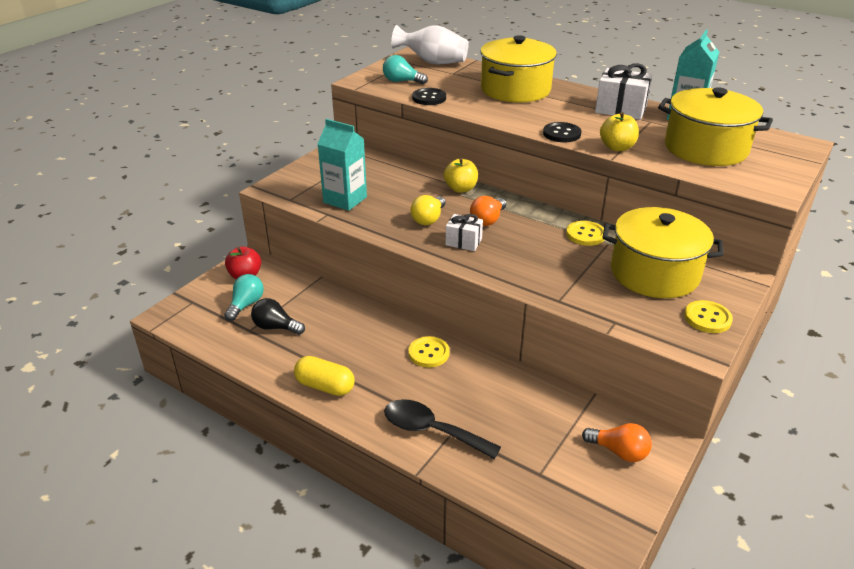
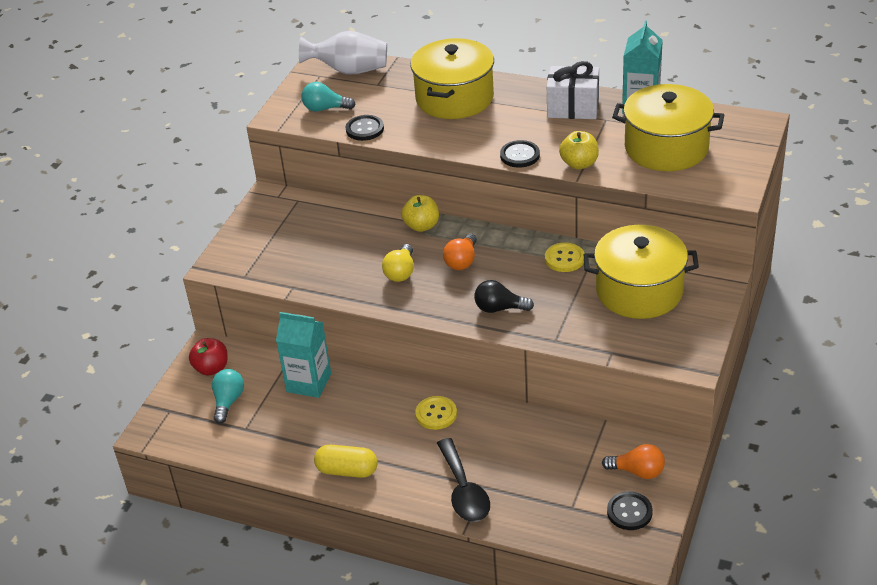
camera: 10 degrees left, 5 degrees up
black light bulb [251,298,305,335] -> black light bulb moved to [474,280,534,313]
turquoise carton [318,119,367,211] -> turquoise carton moved to [276,312,331,398]
black spoon [384,399,501,459] -> black spoon turned 120 degrees counterclockwise [437,438,490,522]
white gift [446,214,483,251] -> none
yellow button [684,300,733,333] -> none
none -> black button [607,491,653,530]

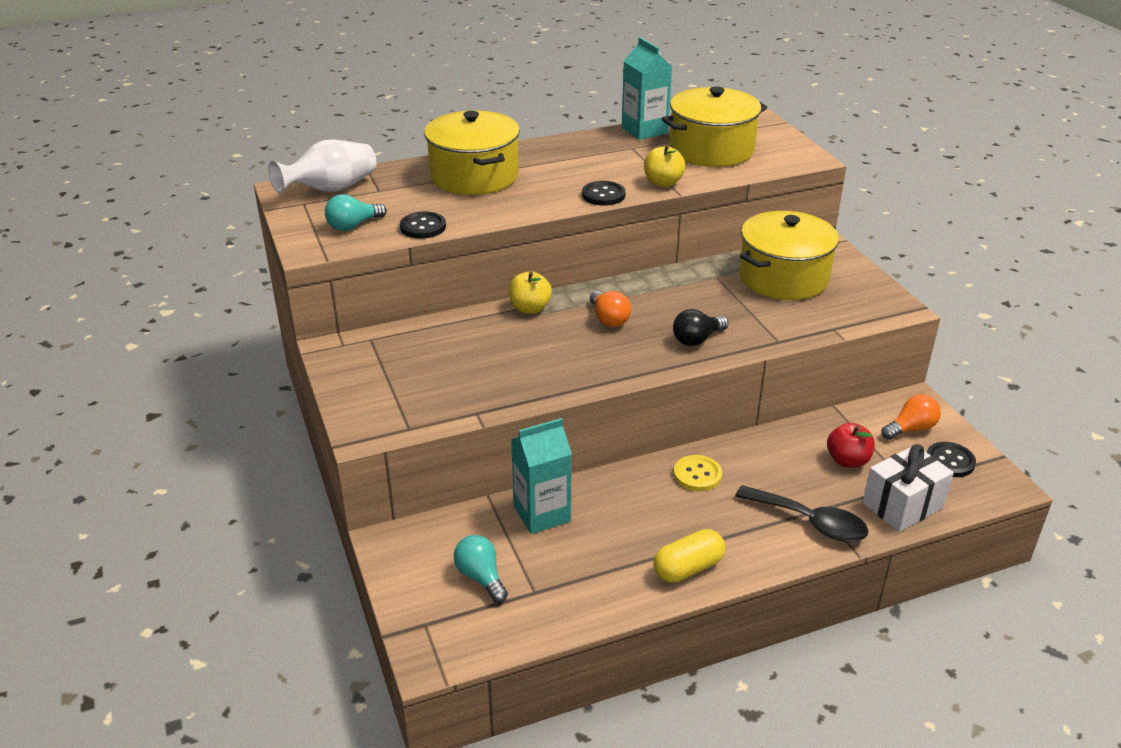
camera: 45 degrees left, 5 degrees down
red apple [189,338,228,376] -> red apple moved to [827,423,875,468]
yellow light bulb [382,244,414,282] -> none
yellow button [545,243,585,272] -> none
white gift [547,61,599,119] -> white gift moved to [862,444,954,532]

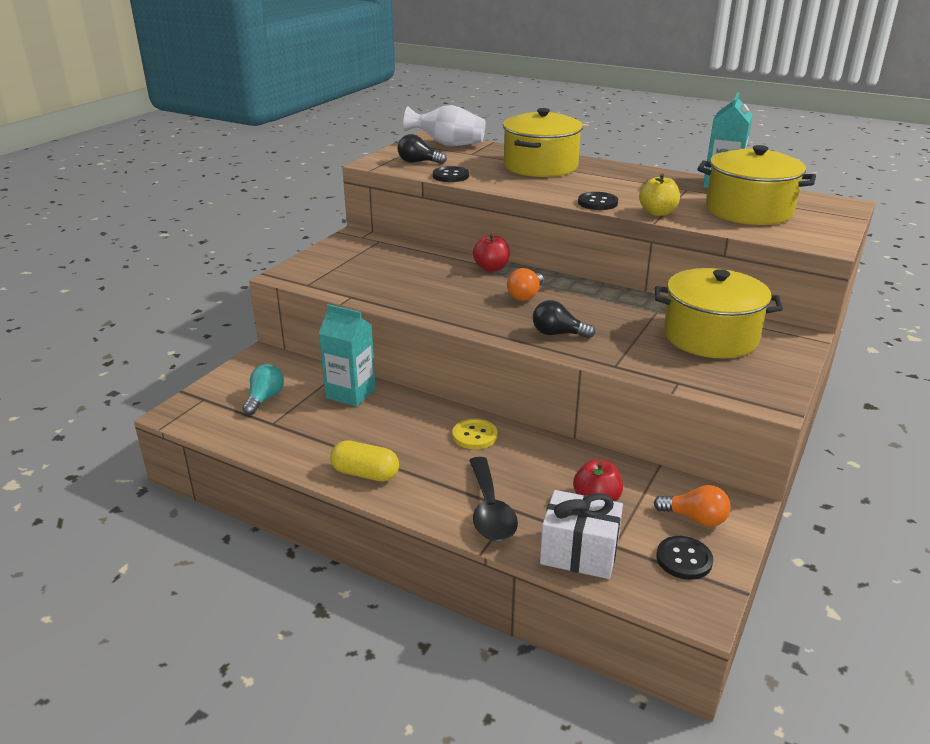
camera: 50 degrees right, 5 degrees down
turquoise light bulb [325,194,387,231] -> black light bulb [398,134,447,164]
yellow apple [508,271,552,314] -> red apple [473,233,510,272]

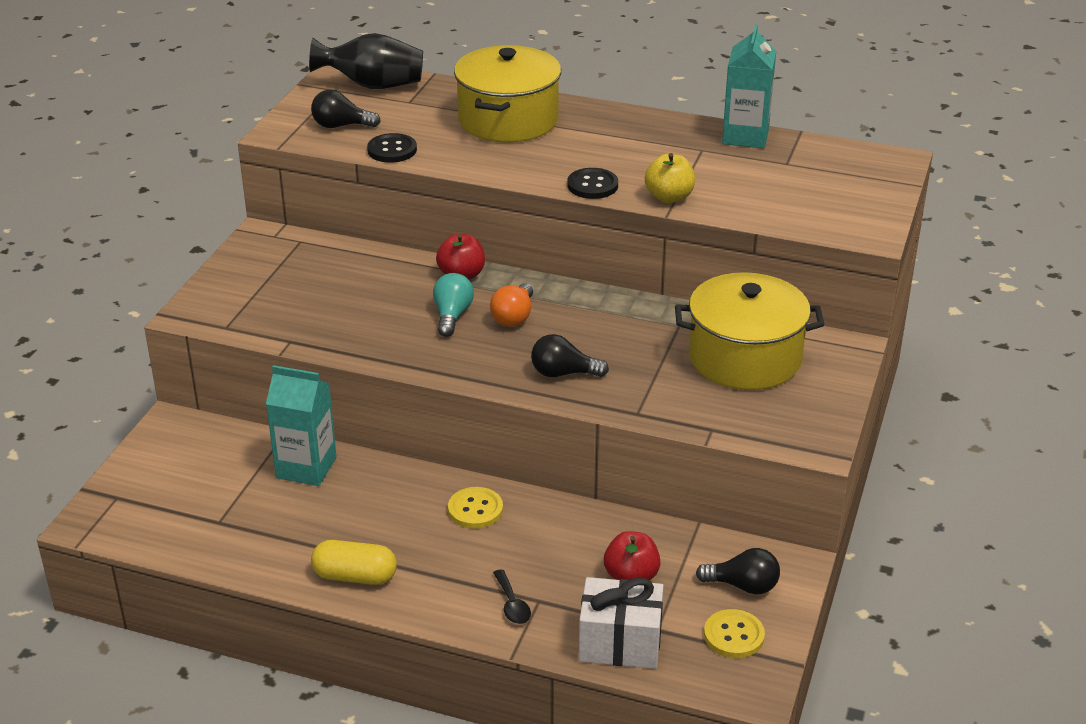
camera: 10 degrees left, 5 degrees up
turquoise light bulb [243,364,284,415] -> turquoise light bulb moved to [433,273,474,337]
white vase [403,105,486,146] -> black vase [309,33,423,89]
black spoon [469,457,518,541] -> black spoon [493,569,531,624], size x0.52
orange light bulb [654,485,731,527] -> black light bulb [696,548,780,594]
black button [656,536,713,580] -> yellow button [704,609,765,658]
yellow pot [697,145,816,225] -> none

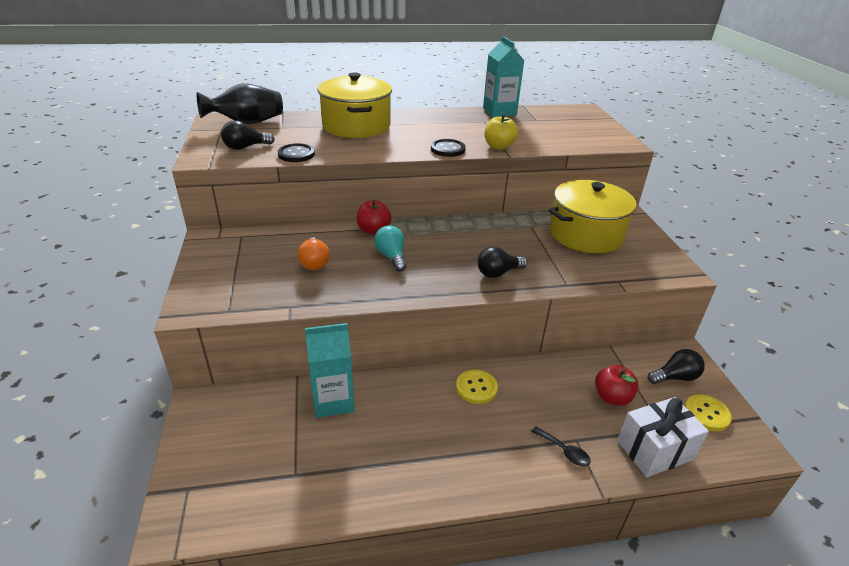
camera: 30 degrees left, 0 degrees up
yellow capsule [311,540,397,585] -> none
orange light bulb [490,283,533,327] -> orange light bulb moved to [298,237,330,270]

